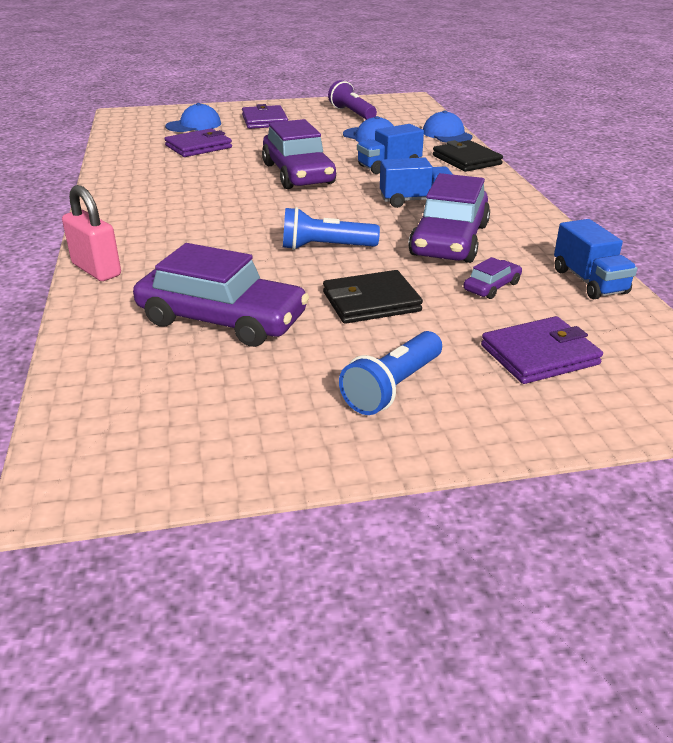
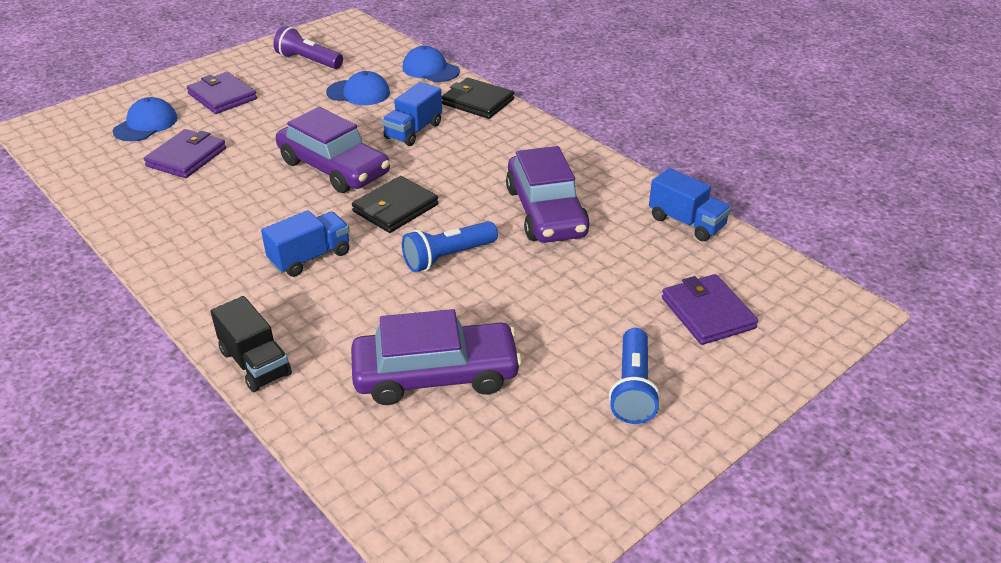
camera: 30 degrees left, 5 degrees up
pink padlock [62,185,121,281] -> black truck [210,296,292,392]
black wallet [323,270,423,324] -> black wallet moved to [352,176,438,233]
blue truck [380,157,453,208] -> blue truck moved to [261,210,350,277]
purple car [464,257,522,299] -> none
purple wallet [481,316,603,384] -> purple wallet turned 60 degrees counterclockwise [662,274,758,345]

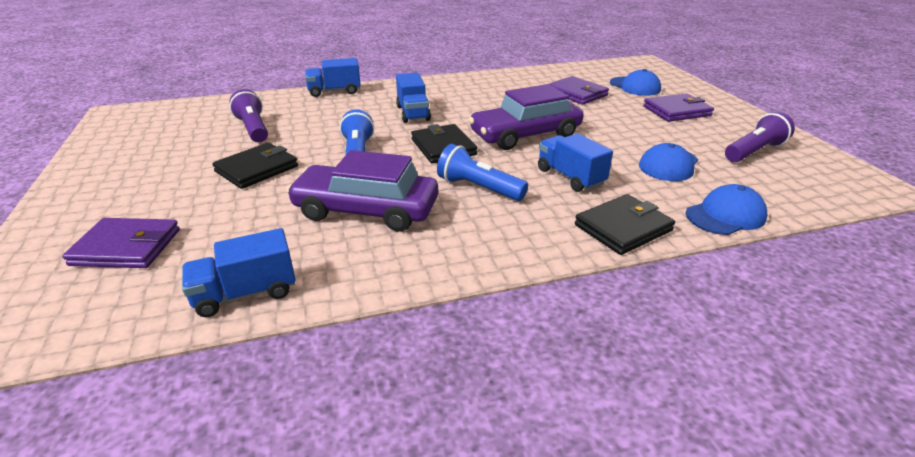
camera: 115 degrees right, 5 degrees down
black truck [210,296,292,392] -> blue truck [305,58,361,97]
purple car [351,309,522,405] -> purple flashlight [229,89,268,142]
blue flashlight [609,328,661,424] -> blue flashlight moved to [437,144,528,201]
none -> black wallet [212,143,298,189]

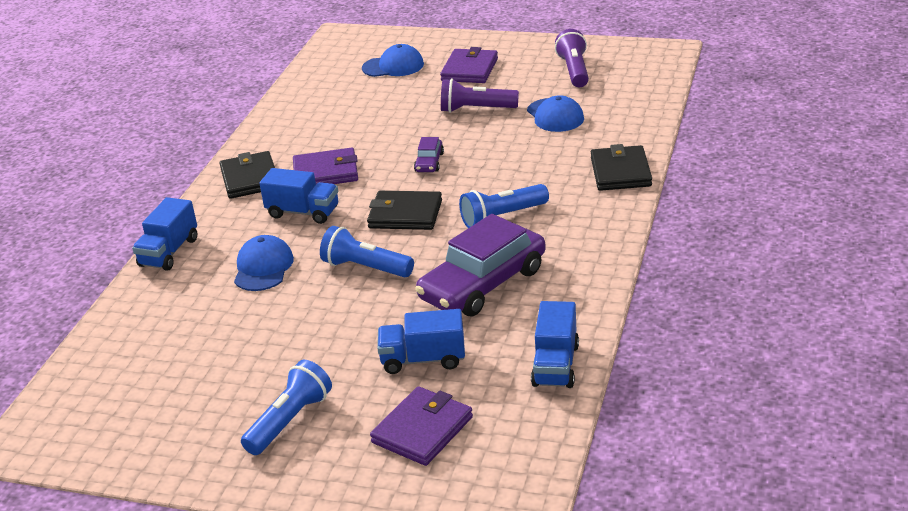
camera: 55 degrees left, 0 degrees up
black wallet [212,143,298,189] -> black wallet moved to [220,151,275,199]
purple flashlight [229,89,268,142] -> purple flashlight moved to [441,78,519,113]
purple car [469,84,584,150] -> purple car [414,137,444,172], size x0.44
blue truck [538,133,613,192] -> blue truck moved to [377,309,465,374]
purple wallet [549,76,609,105] -> purple wallet moved to [293,148,358,184]
blue cap [686,184,767,235] -> blue cap moved to [234,235,294,291]
none -> blue flashlight [241,360,332,455]

